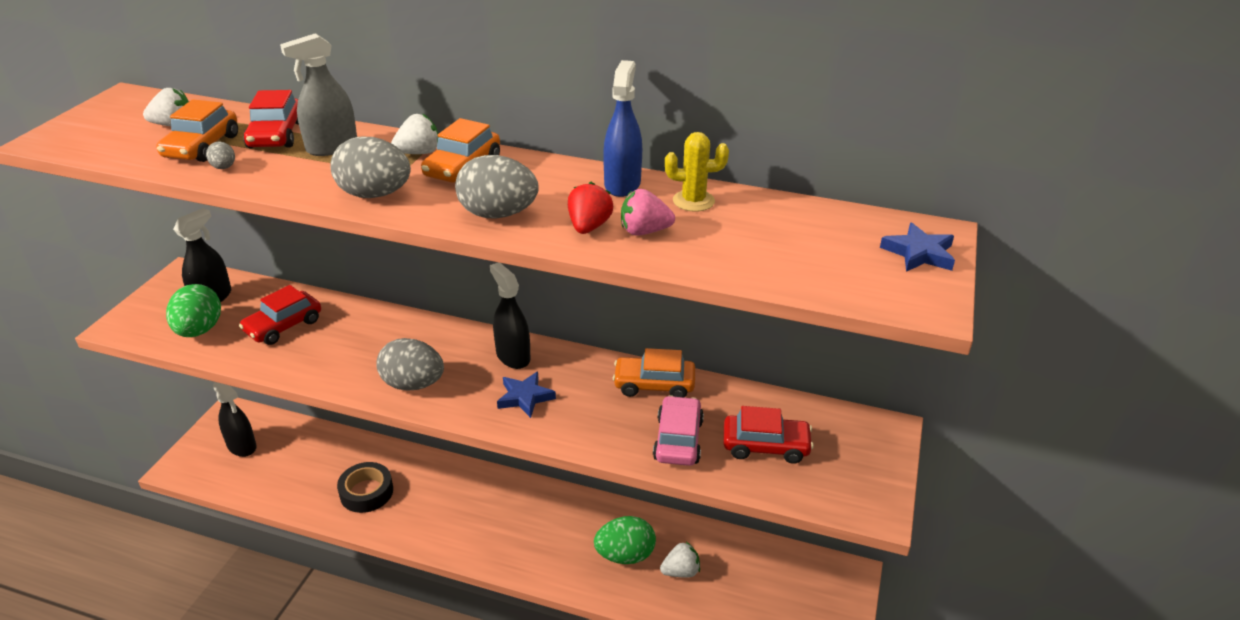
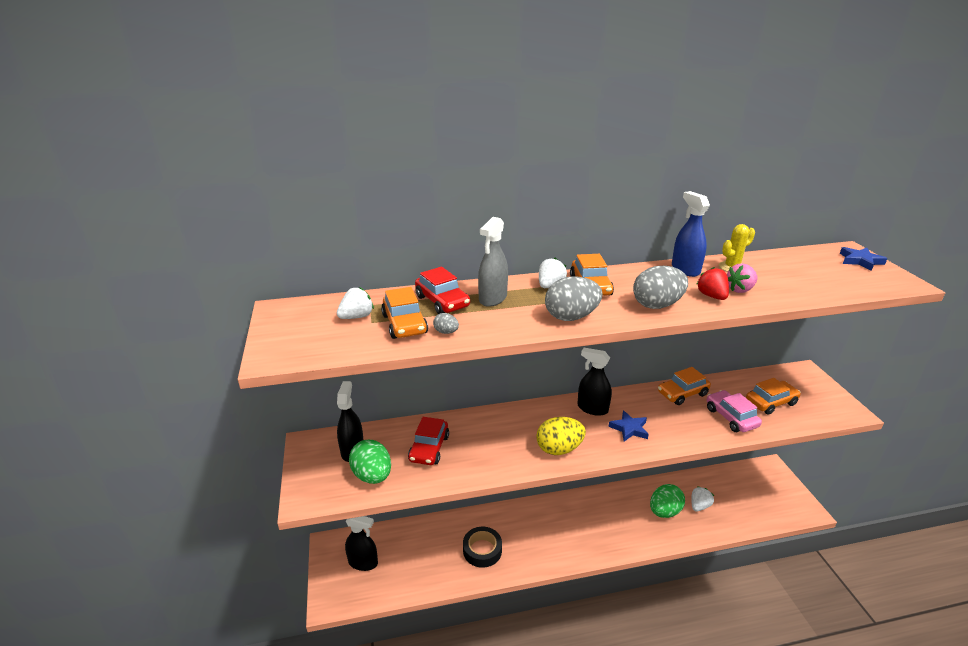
camera: 30 degrees left, 5 degrees down
grey egg [376,338,444,390] -> yellow egg [536,417,586,455]
red car [723,406,814,464] -> orange car [746,378,801,415]

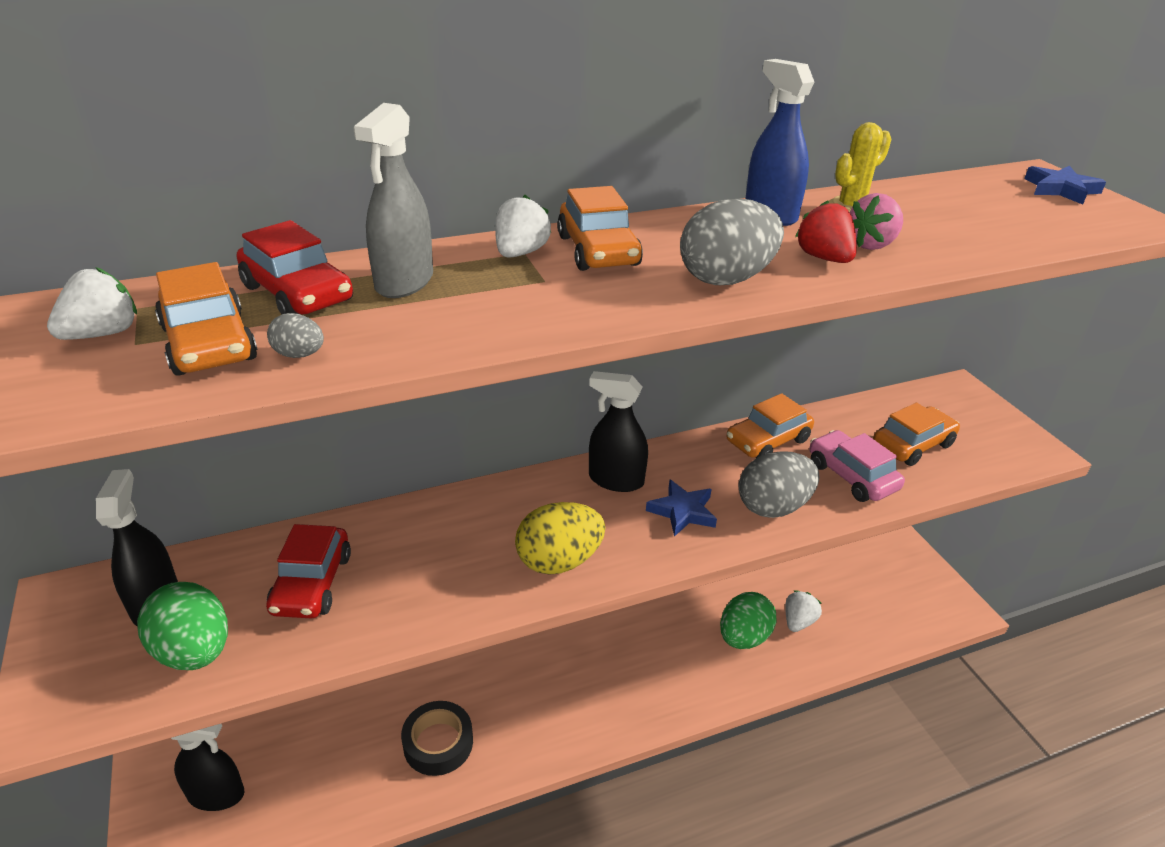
camera: 10 degrees left, 5 degrees up
grey egg [545,276,603,321] -> grey egg moved to [738,451,820,518]

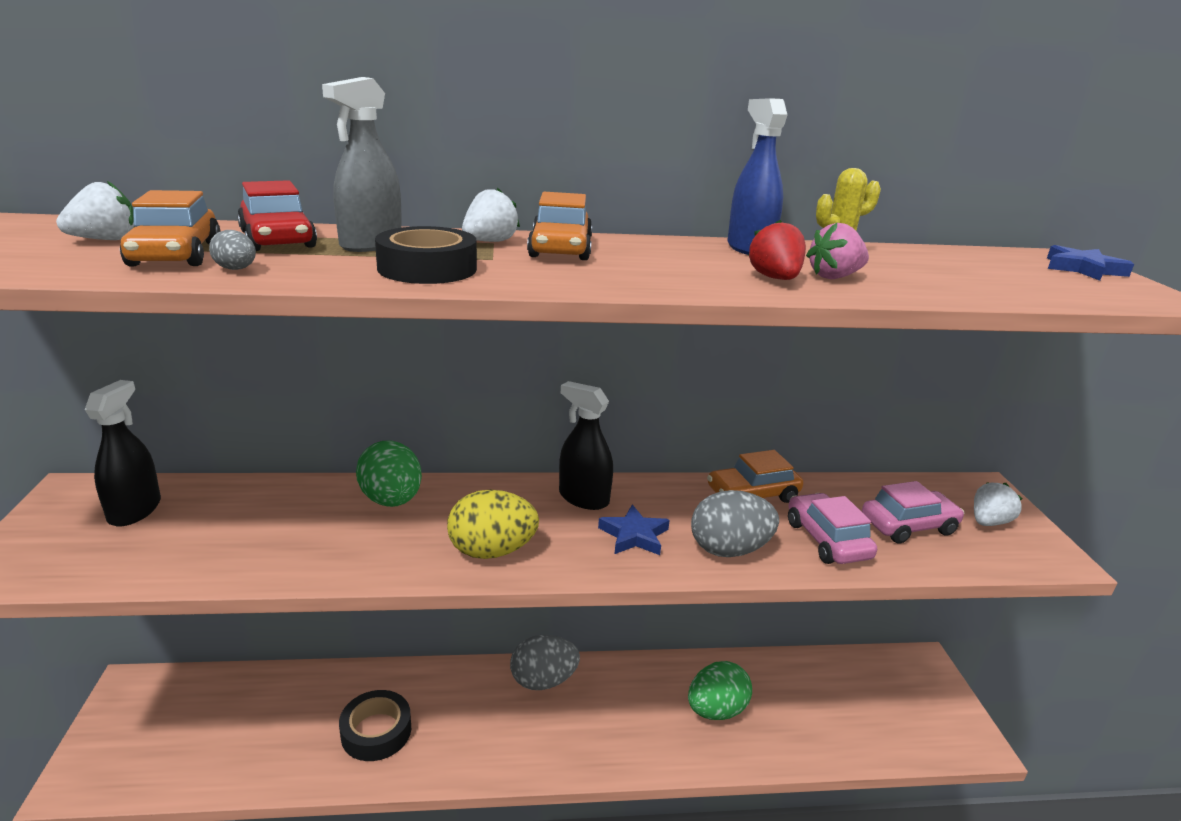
camera: 15 degrees right, 10 degrees down
green egg [137,582,228,670] -> green egg moved to [356,440,422,507]
black spray bottle [171,724,245,811] -> none
red car [266,524,351,618] -> none
grey egg [680,198,784,285] -> grey egg moved to [510,635,580,690]
white strawberry [785,590,822,632] -> white strawberry moved to [974,482,1023,526]
orange car [873,403,960,466] -> pink car [862,481,964,544]
none -> black tape [375,226,477,284]

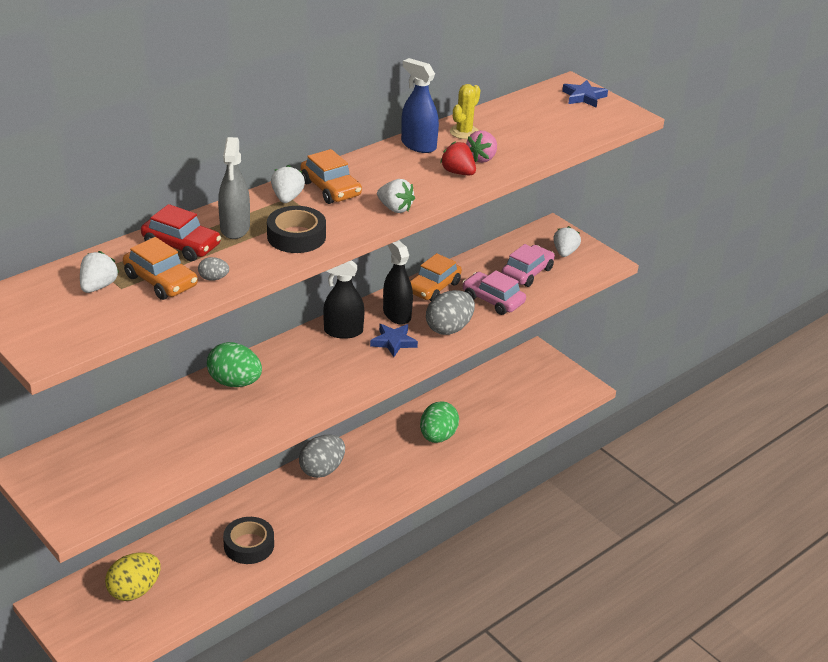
camera: 35 degrees left, 10 degrees up
black spray bottle [85,380,161,527] -> black spray bottle moved to [383,240,413,325]
yellow egg [447,490,539,559] -> yellow egg moved to [105,553,161,601]
none -> white strawberry [377,179,415,213]

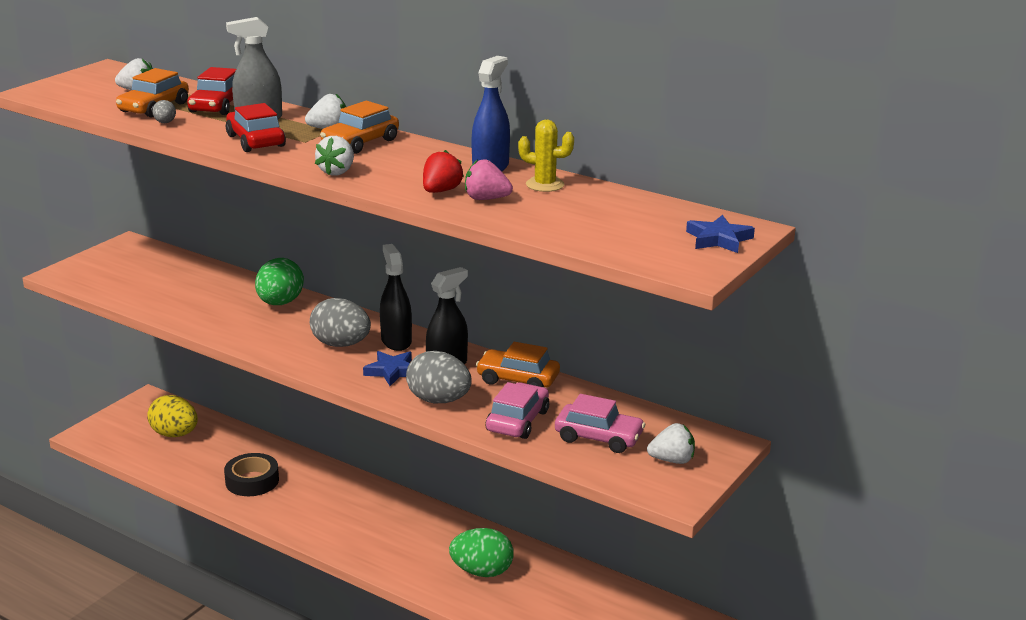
camera: 75 degrees right, 10 degrees down
black tape [267,206,326,253] -> red car [226,103,286,152]
grey egg [299,435,345,478] -> grey egg moved to [310,298,371,347]

